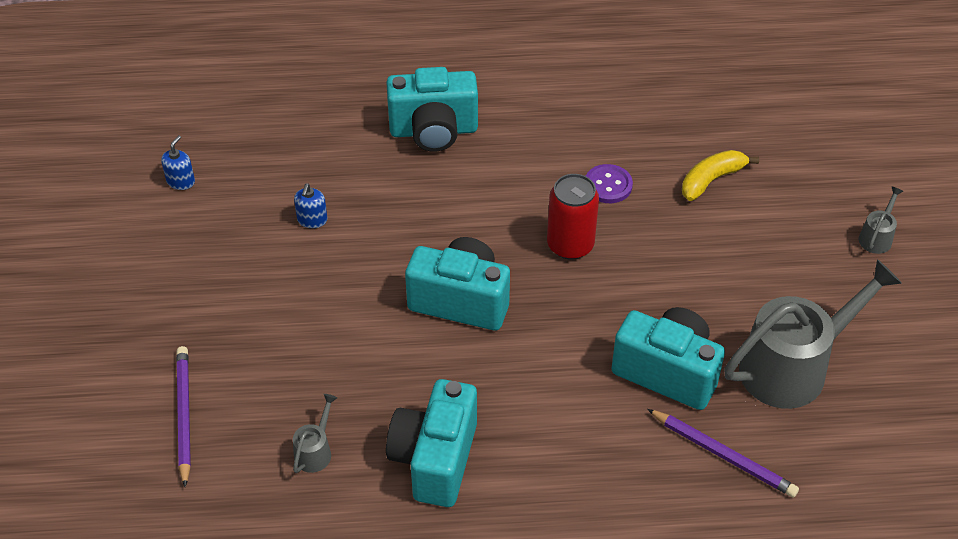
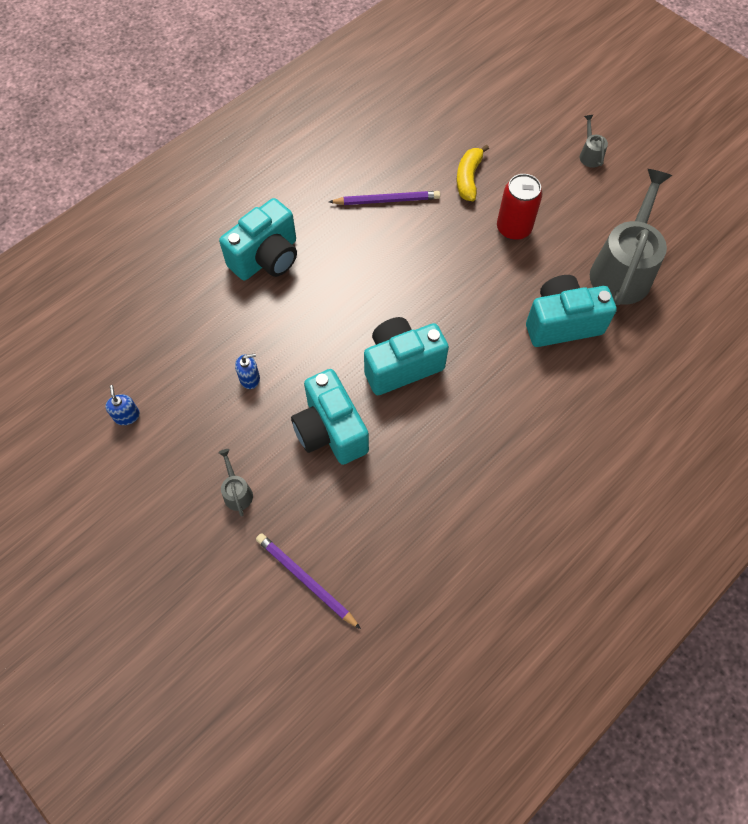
camera: 40 degrees left, 15 degrees up
grey watering can [293,394,337,473] -> grey watering can moved to [218,449,253,516]
blue soap dispenser [294,183,327,228] -> blue soap dispenser turned 75 degrees counterclockwise [235,353,260,389]
turquoise camera [386,379,477,507] -> turquoise camera moved to [291,369,369,465]
red can [547,174,599,260] -> red can moved to [497,174,542,240]
purple button [586,164,633,203] -> none
purple pencil [647,409,799,497] -> purple pencil moved to [329,191,440,205]

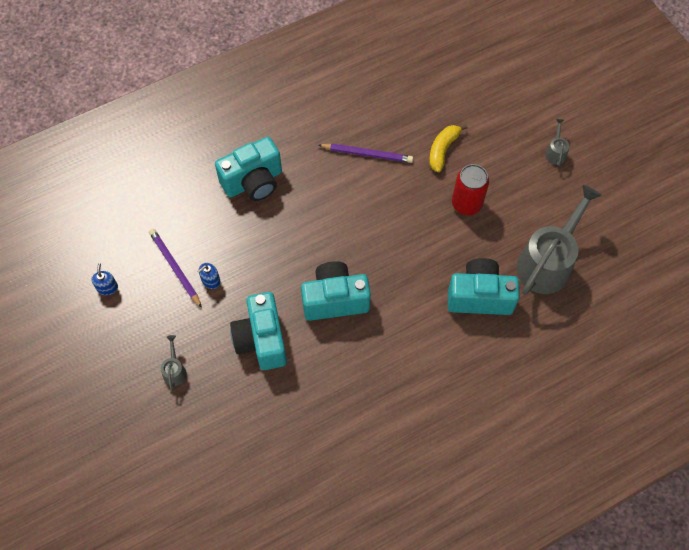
camera: 15 degrees right, 0 degrees up
blue soap dispenser [235,353,260,389] -> blue soap dispenser turned 135 degrees clockwise [197,263,220,289]
purple pencil [256,533,361,629] -> purple pencil moved to [149,229,202,308]

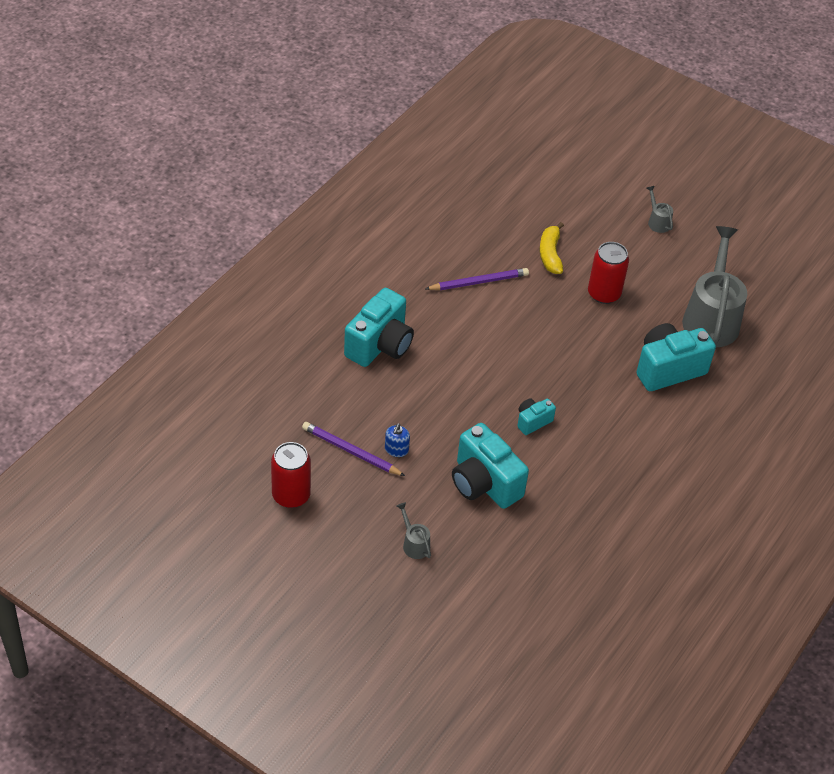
camera: 30 degrees left, 15 degrees down
blue soap dispenser [91,263,118,295] -> red can [271,442,311,508]
turquoise camera [301,261,371,321] -> turquoise camera [517,399,556,435], size x0.50

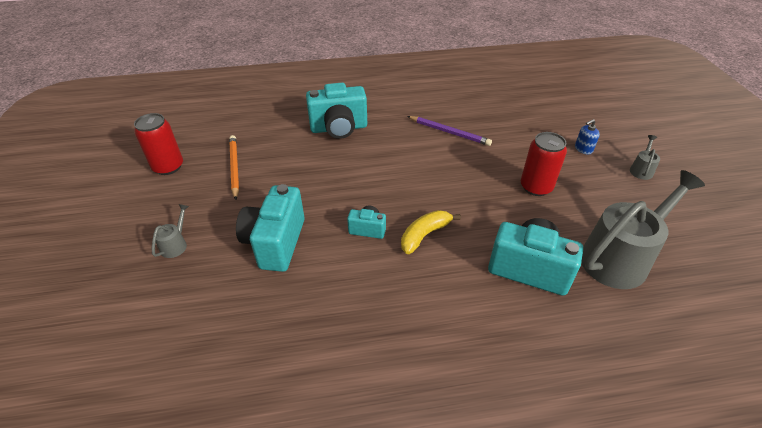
camera: 50 degrees right, 5 degrees down
purple pencil [302,422,405,476] -> orange pencil [229,135,239,200]
blue soap dispenser [385,423,410,457] -> blue soap dispenser moved to [575,119,600,154]
yellow banana [540,222,564,274] -> yellow banana moved to [401,210,461,254]

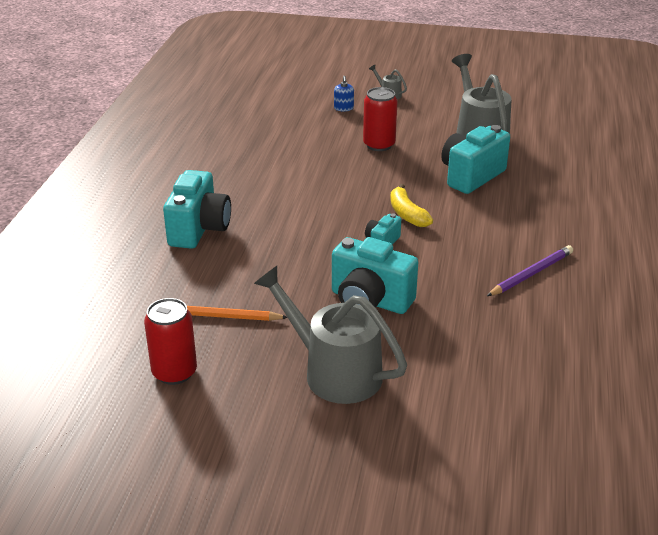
camera: 70 degrees left, 10 degrees down
grey watering can [152,204,189,258] -> grey watering can [254,266,407,404], size x2.39
purple pencil [407,116,492,146] -> purple pencil moved to [487,245,573,296]

